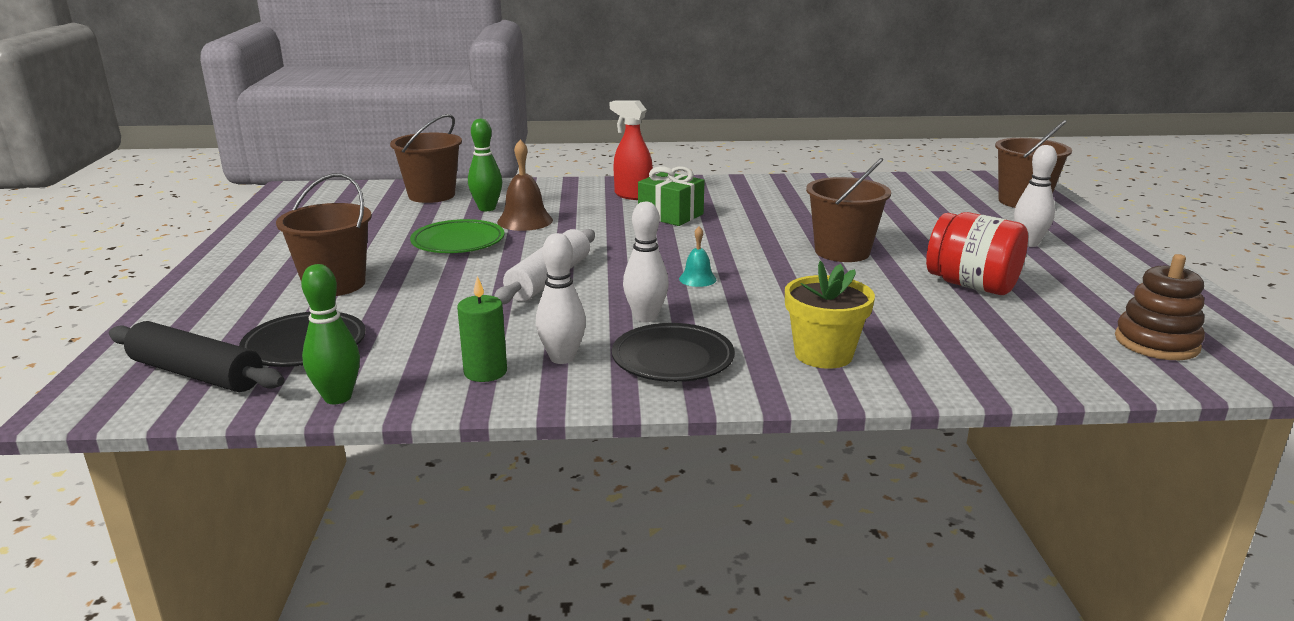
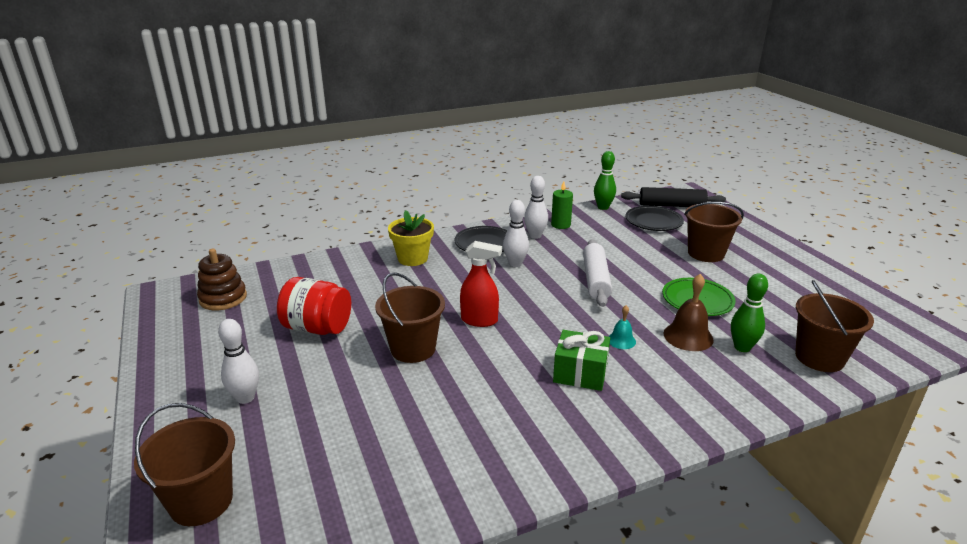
camera: 160 degrees right, 5 degrees up
red spray bottle [610,100,653,200] -> red spray bottle moved to [460,241,502,327]
turquoise bell [679,226,716,287] -> turquoise bell moved to [608,305,636,349]

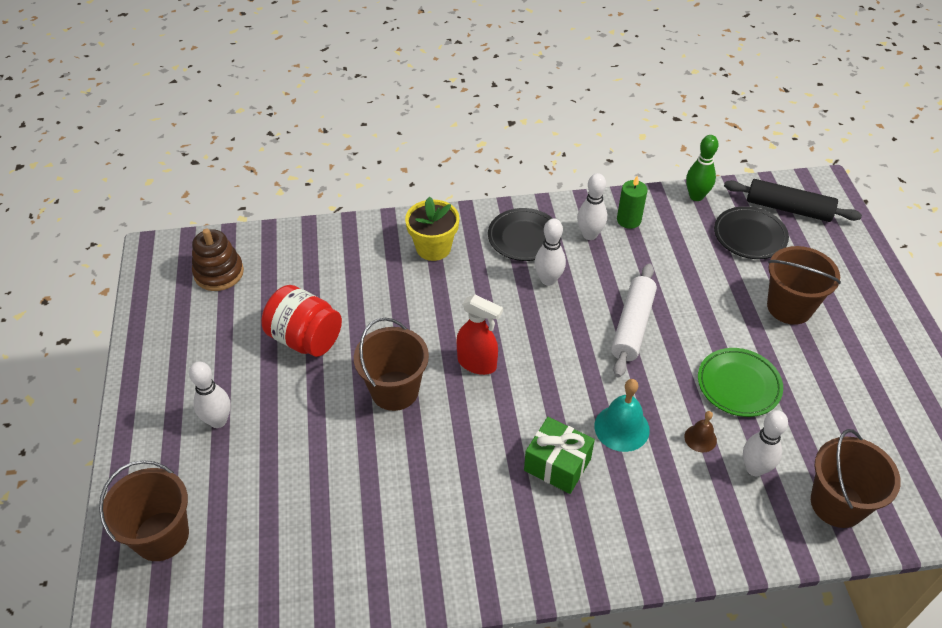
camera: 15 degrees right, 20 degrees up
turquoise bell [608,305,636,349] -> turquoise bell [594,379,650,452], size x1.73
brown bell [664,274,714,351] -> brown bell [684,411,717,452], size x0.58
green bowling pin [731,274,768,352] -> white bowling pin [743,410,788,477]

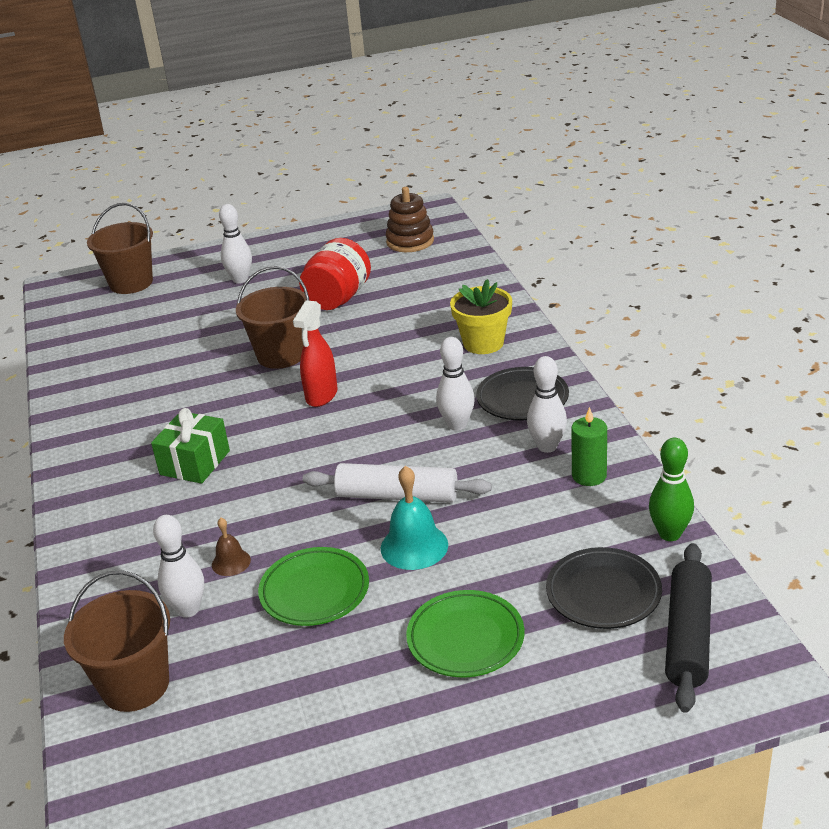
camera: 85 degrees right, 15 degrees down
turquoise bell [594,379,650,452] -> turquoise bell moved to [381,466,448,570]
brown bucket [767,246,841,325] -> green plate [406,590,524,677]

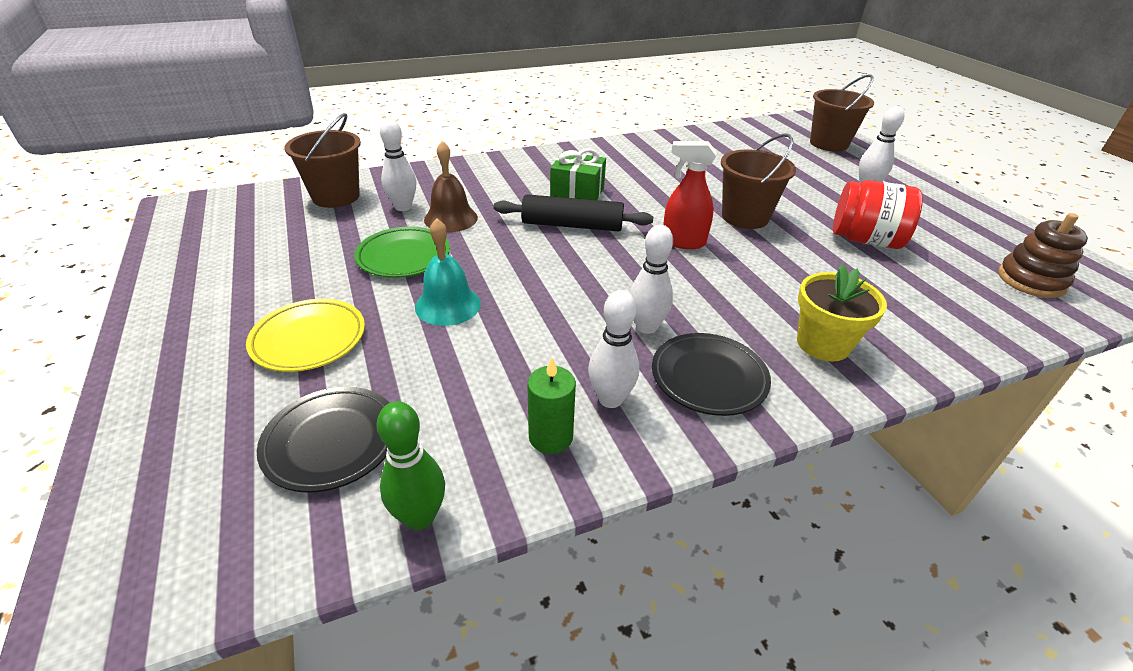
camera: 80 degrees right, 5 degrees up
brown bell [212,518,251,576] -> brown bell [424,141,478,232], size x1.73
white rolling pin [303,463,492,503] -> none
green plate [406,590,524,677] -> yellow plate [246,299,365,372]
black rolling pin [665,543,712,713] -> black rolling pin moved to [493,194,653,231]

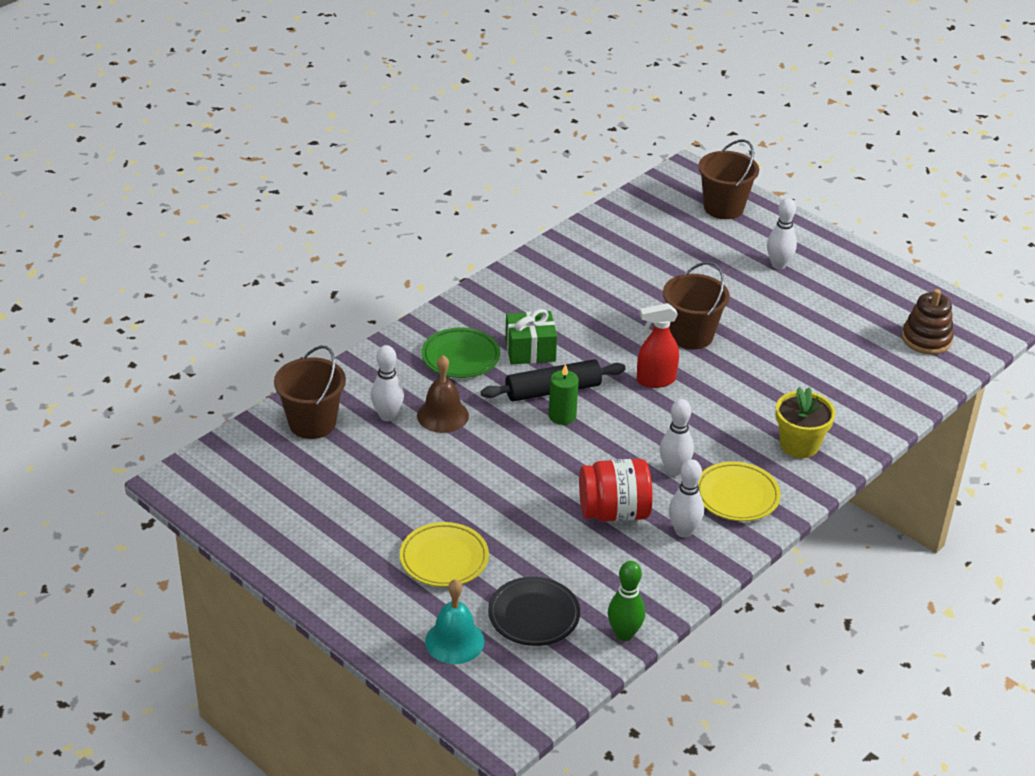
camera: 25 degrees left, 0 degrees up
green plate [354,226,450,278] -> green plate moved to [422,328,500,378]
turquoise bell [415,218,481,326] -> turquoise bell moved to [425,579,485,664]
green candle [527,358,576,454] -> green candle moved to [549,364,579,425]
black plate [652,333,771,416] -> yellow plate [698,461,781,521]
red jar [833,180,923,249] -> red jar moved to [579,459,653,522]

